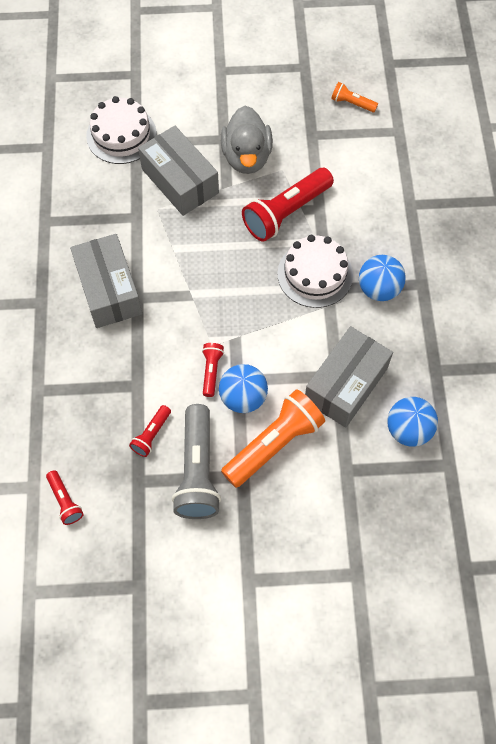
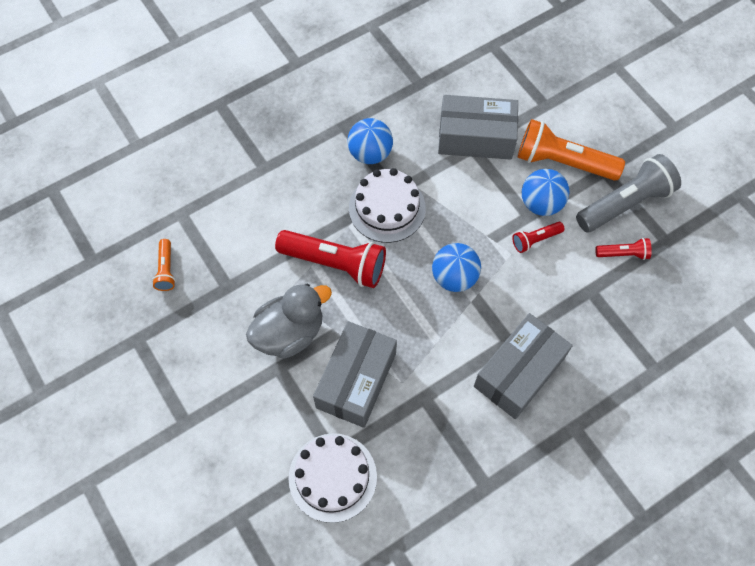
camera: 120 degrees left, 0 degrees up
red flashlight [46,470,84,525] -> none
blue ball [387,397,438,447] -> blue ball moved to [432,243,481,292]

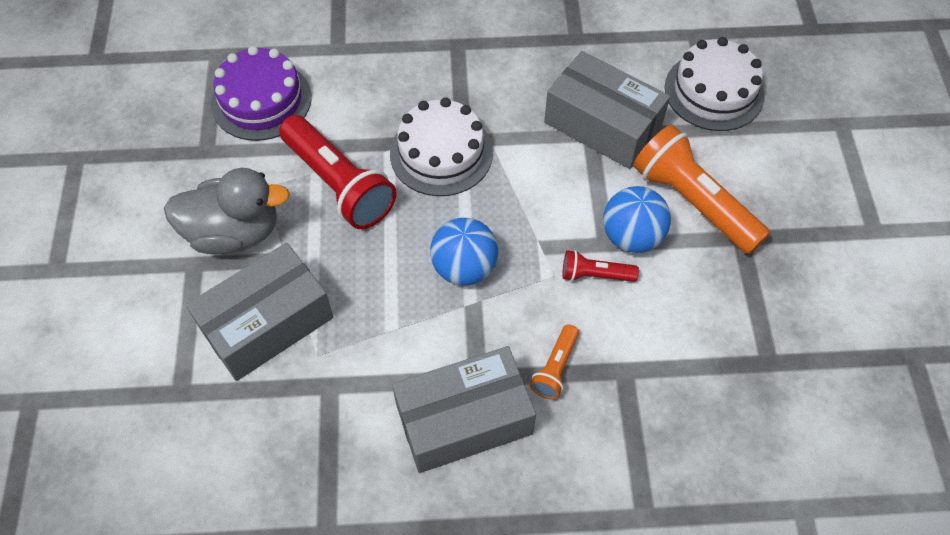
camera: 30 degrees right, 5 degrees down
orange flashlight [152,239,176,291] -> orange flashlight moved to [530,324,579,400]
white cake [288,433,377,523] -> white cake moved to [665,37,765,131]
blue ball [347,118,393,164] -> none
grey flashlight [576,154,681,233] -> none
red flashlight [595,238,652,260] -> none
none -> purple cake [211,46,311,141]

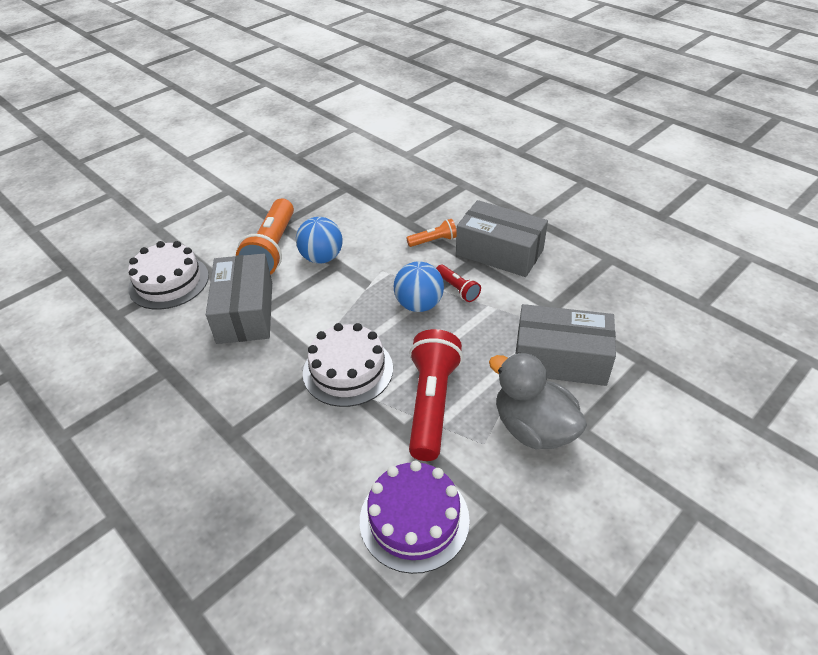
camera: 130 degrees left, 15 degrees down
red flashlight [562,250,639,282] -> red flashlight moved to [436,265,481,302]

